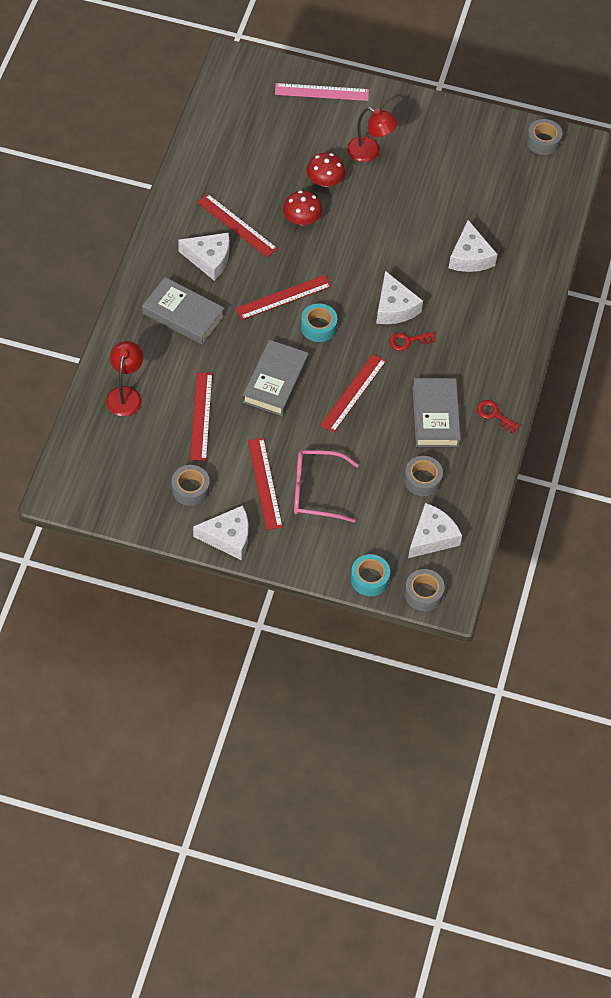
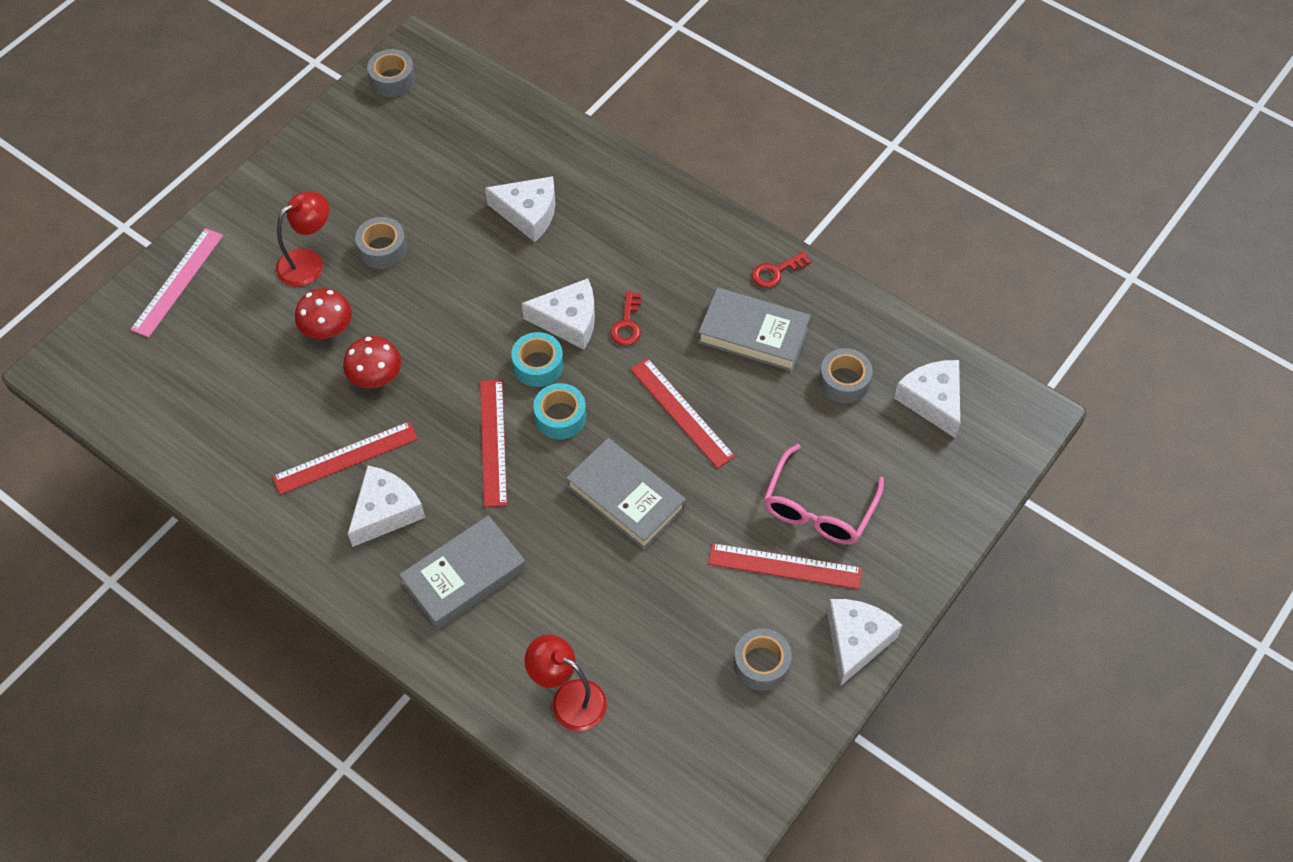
camera: 65 degrees left, 0 degrees up
red ruler [190,373,213,461] -> none
turquoise tape [351,554,390,596] -> turquoise tape moved to [511,332,563,387]
grey tape [405,569,445,611] -> grey tape moved to [355,217,407,269]

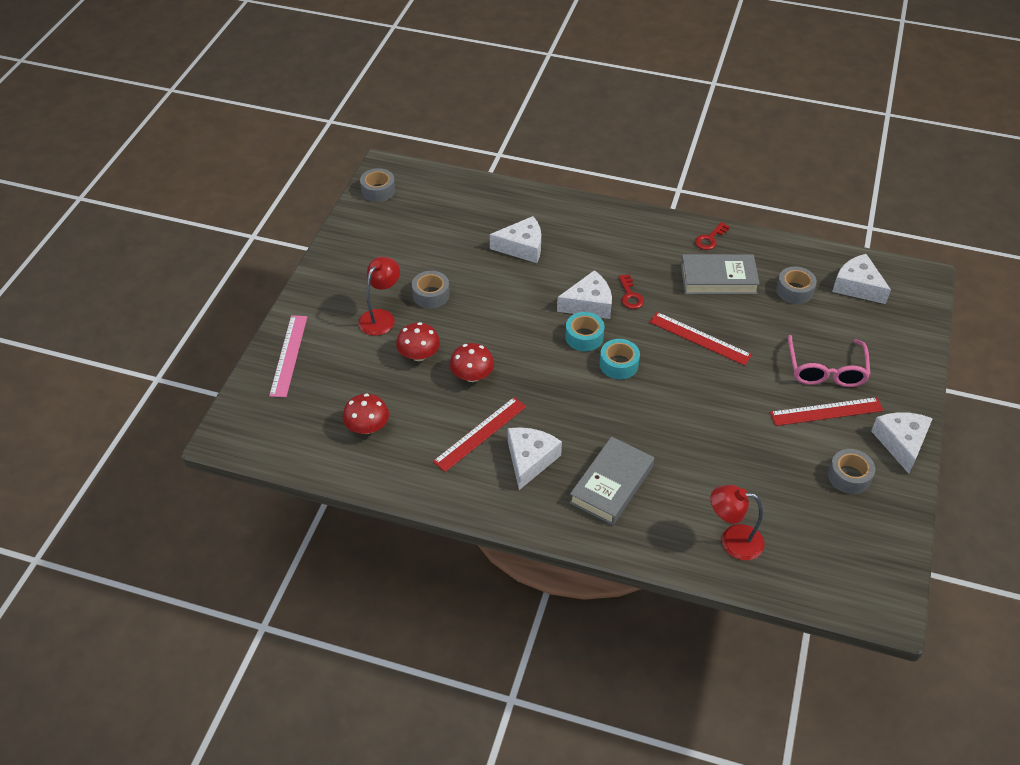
camera: 20 degrees left, 10 degrees down
red ruler [480,379,507,507] -> none
grey book [566,438,686,550] -> none
none -> red mushroom [343,393,389,434]

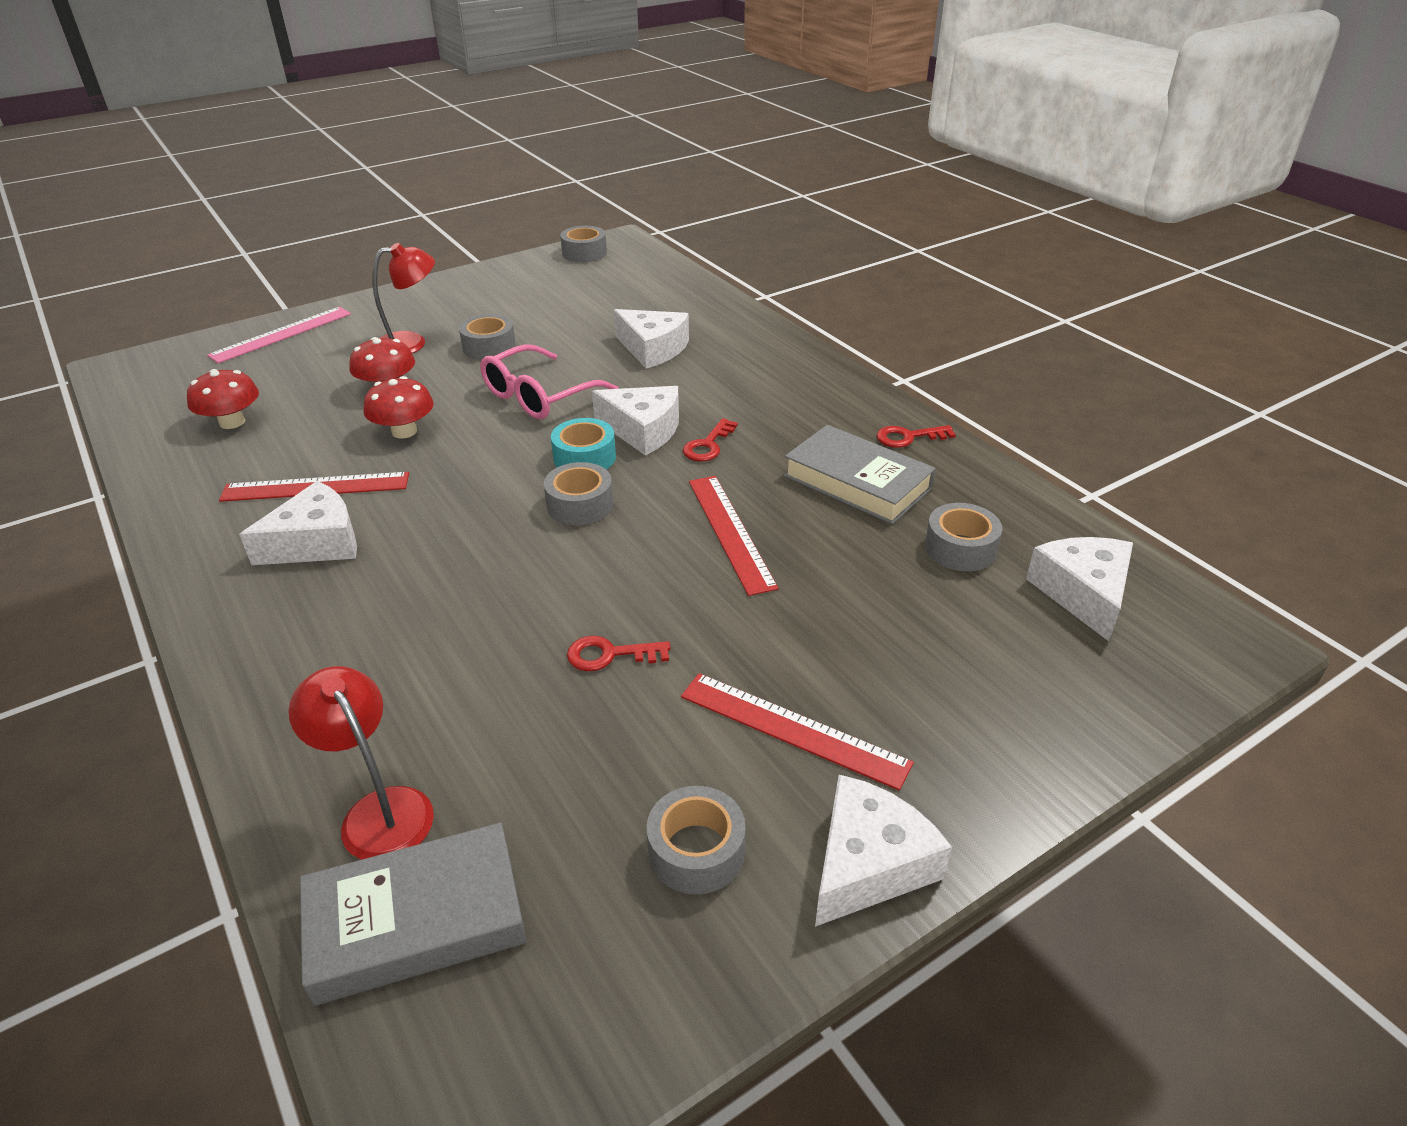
camera: 40 degrees right, 10 degrees down
grey book [569,437,654,525] -> grey book moved to [300,823,527,1006]
turquoise tape [600,339,640,379] -> grey tape [544,462,613,525]
pink glasses [788,335,871,387] -> pink glasses moved to [480,344,618,419]
none -> red key [567,636,670,671]

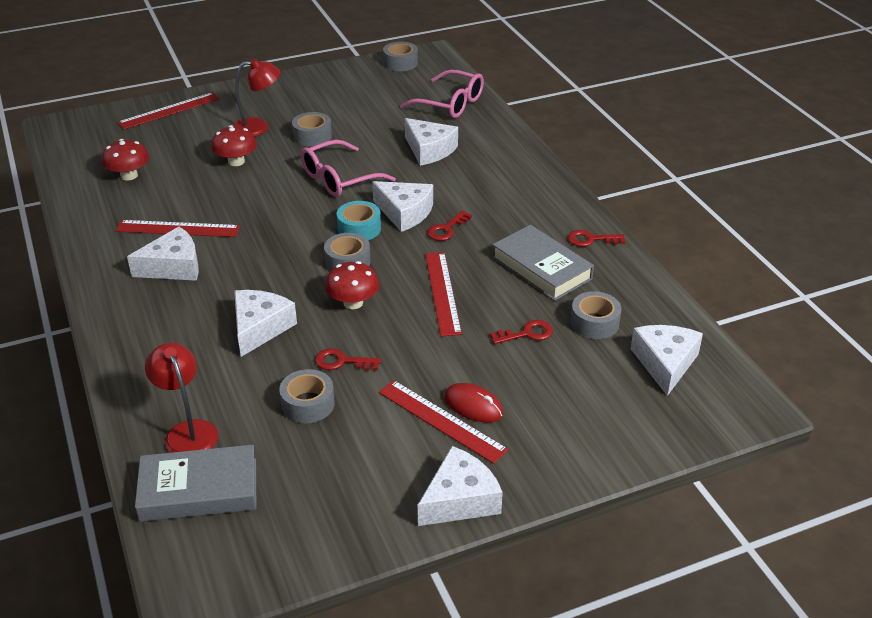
camera: 10 degrees right, 0 degrees up
pink ruler [207,307,351,363] -> red ruler [117,92,220,130]
red mushroom [364,376,434,438] -> red mushroom moved to [325,261,379,309]
grey tape [647,786,746,895] -> grey tape moved to [279,369,335,423]
none -> white cheese [234,290,297,357]
none -> pink glasses [400,70,484,118]
none -> red mouse [444,383,503,423]
none -> red key [490,320,553,344]

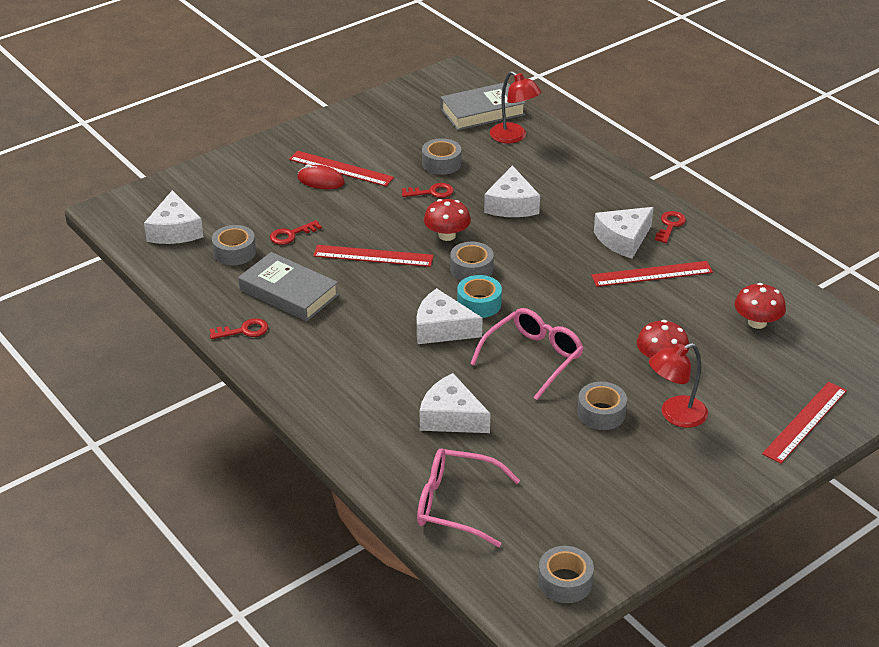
camera: 165 degrees right, 0 degrees up
white cheese [418,446,503,526] -> none
red ruler [425,252,462,336] -> red ruler turned 60 degrees counterclockwise [313,245,434,267]
red key [427,211,472,241] -> red key moved to [655,211,686,243]

